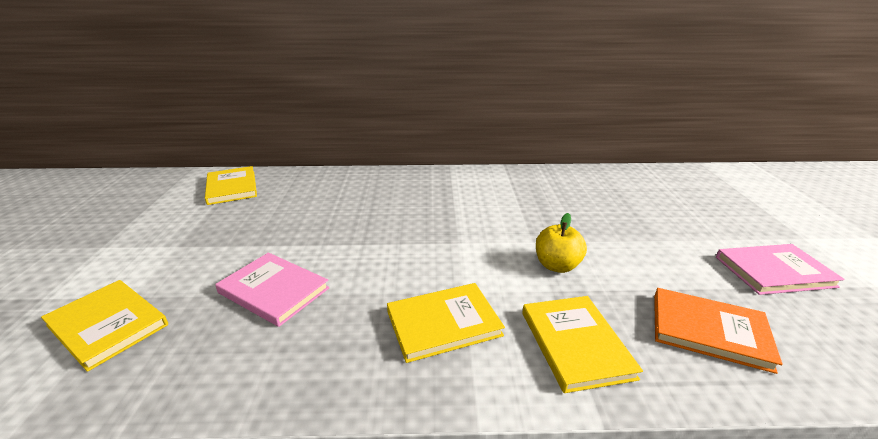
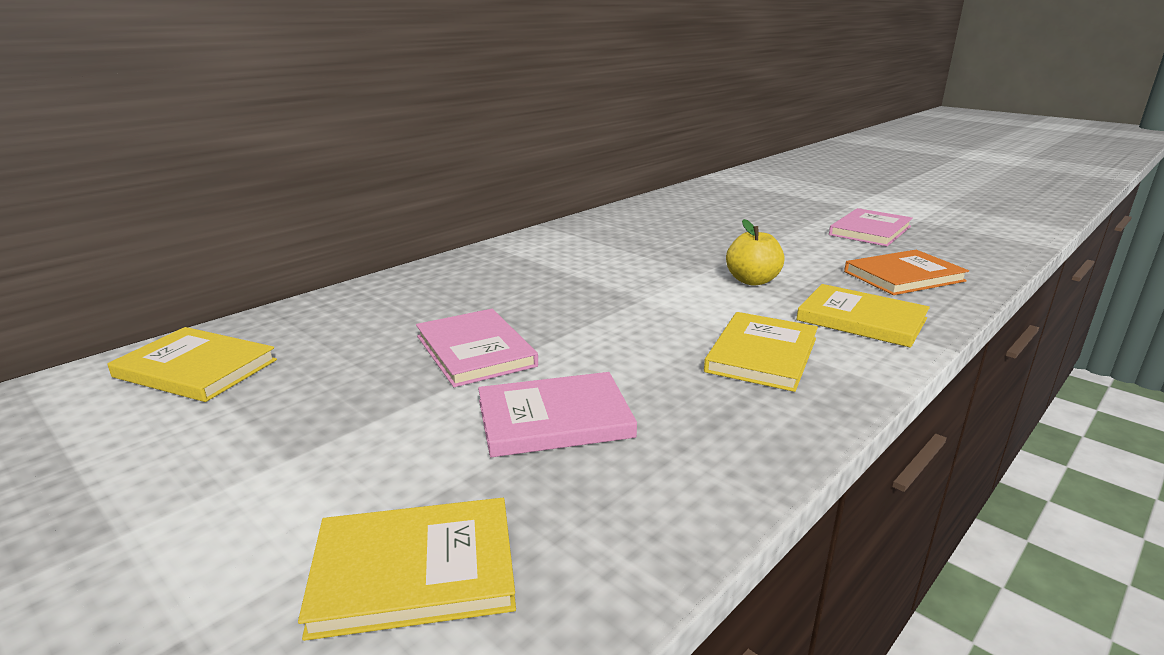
camera: 45 degrees left, 5 degrees down
none -> pink book [416,309,538,387]

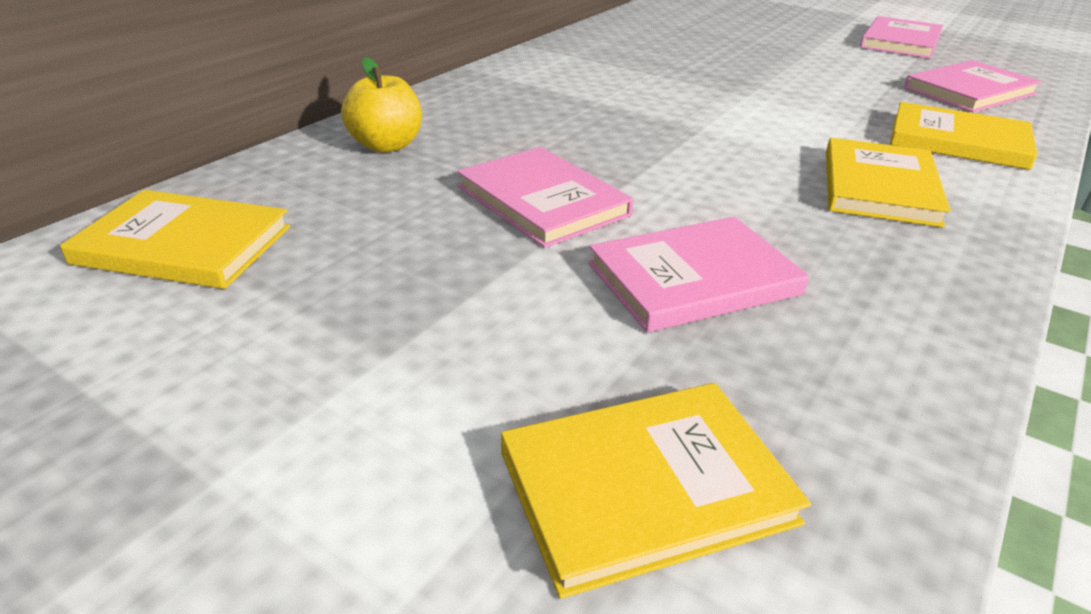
camera: 10 degrees left, 10 degrees up
yellow apple [726,219,785,286] -> yellow apple moved to [341,57,422,153]
orange book [844,250,969,295] -> pink book [904,60,1042,112]

